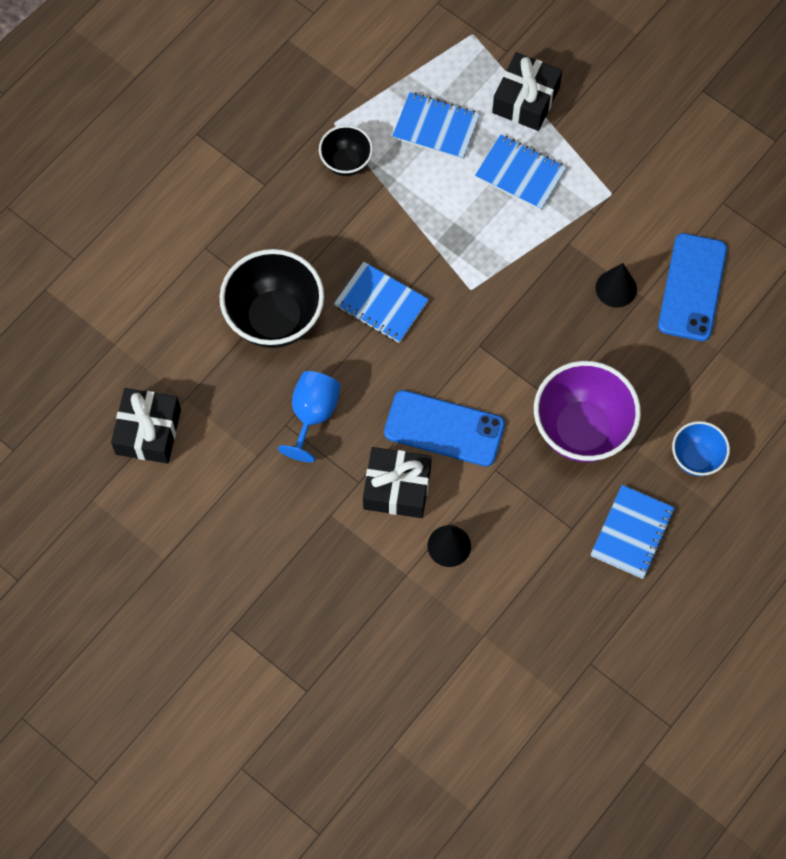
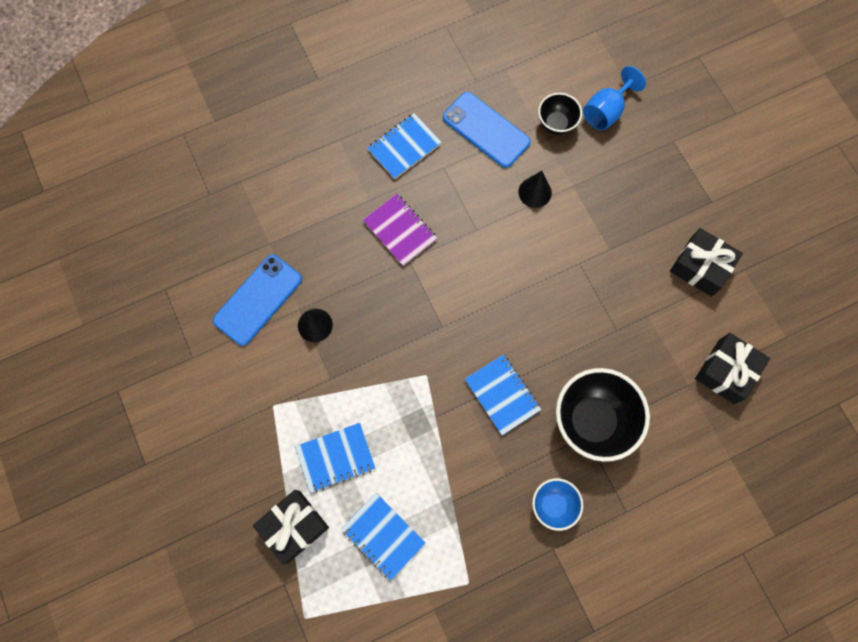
camera: 155 degrees left, 5 degrees up
blue goblet [278,371,341,462] -> blue goblet moved to [583,66,646,130]
black bowl [319,125,373,176] -> black bowl moved to [538,93,582,135]
black gift [363,447,432,518] -> black gift moved to [670,228,743,297]
blue phone [384,390,505,466] -> blue phone moved to [443,92,531,168]
blue notebook [475,134,567,210] -> blue notebook turned 75 degrees counterclockwise [295,423,375,493]
purple bowl [534,361,641,462] -> purple notebook [363,194,437,266]
blue bowl [672,421,730,476] -> blue bowl moved to [532,478,583,531]

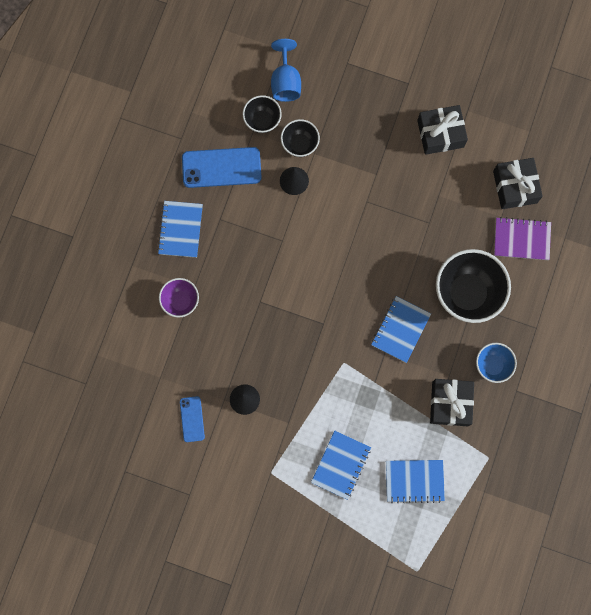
camera: 45 degrees left, 5 degrees up
blue phone [213,254,302,346] -> blue phone [180,396,205,442], size x0.54
black gift [253,490,329,564] -> black gift moved to [430,379,474,426]
purple notebook [363,194,437,266] -> purple notebook moved to [494,217,551,260]
blue notebook [465,354,541,435] -> blue notebook turned 75 degrees counterclockwise [371,296,431,363]
none -> purple bowl [159,278,199,318]
none -> black bowl [281,119,320,157]

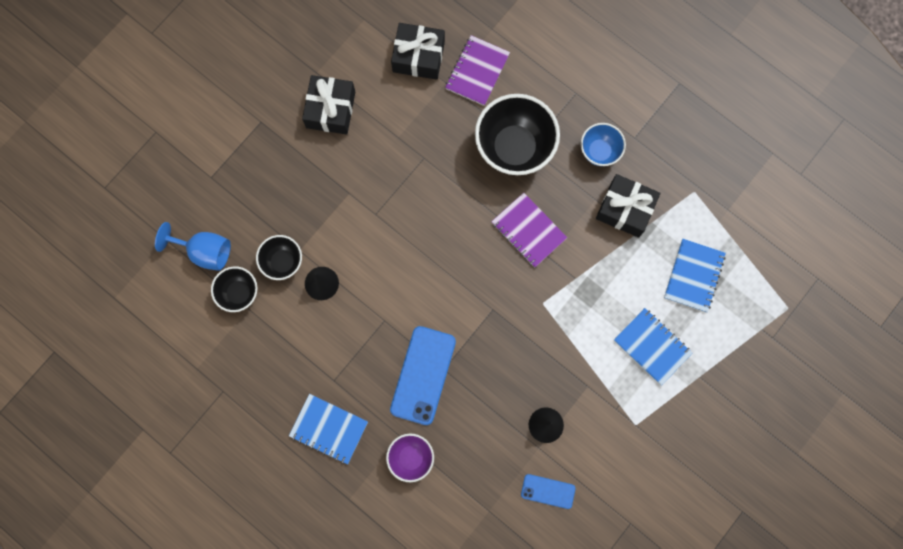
camera: 70 degrees left, 0 degrees up
blue phone [182,147,262,188] -> blue phone moved to [390,326,456,425]
blue notebook [371,296,431,363] -> purple notebook [491,193,567,267]

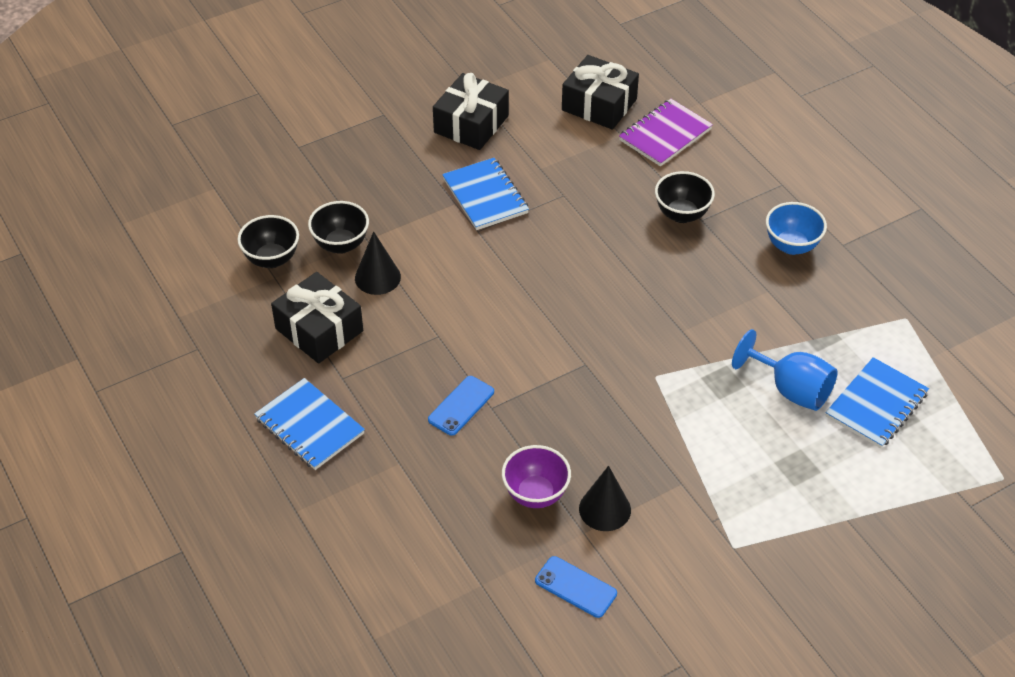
camera: 20 degrees right, 30 degrees down
blue goblet [155,222,231,271] -> blue goblet moved to [732,329,838,411]
purple bowl [386,433,434,482] -> purple bowl moved to [502,445,571,508]
blue phone [390,326,456,425] -> blue phone [428,376,494,436], size x0.54
black bowl [475,94,560,176] -> black bowl [655,171,715,223], size x0.54
purple notebook [491,193,567,267] -> none
black gift [596,174,661,238] -> black gift moved to [271,272,363,364]
blue notebook [614,308,692,386] -> blue notebook moved to [442,158,529,230]

